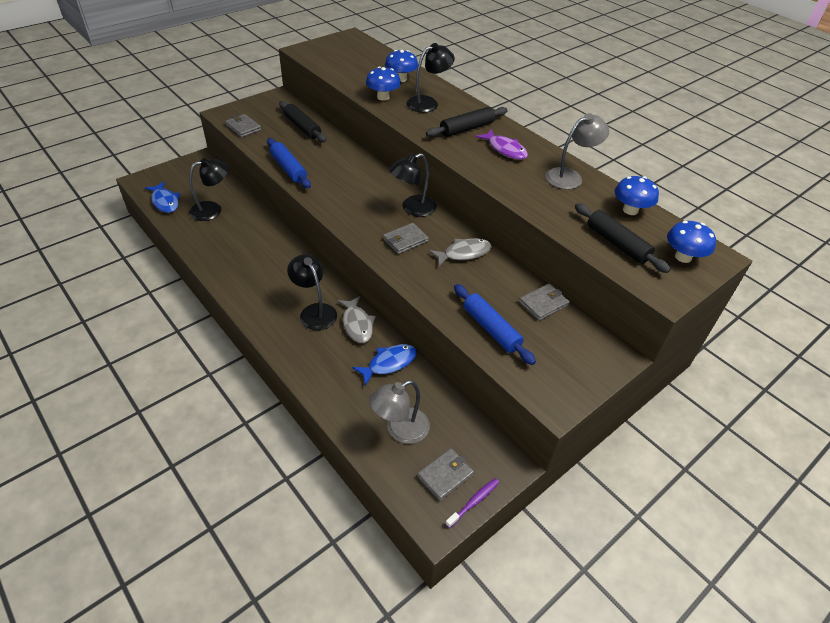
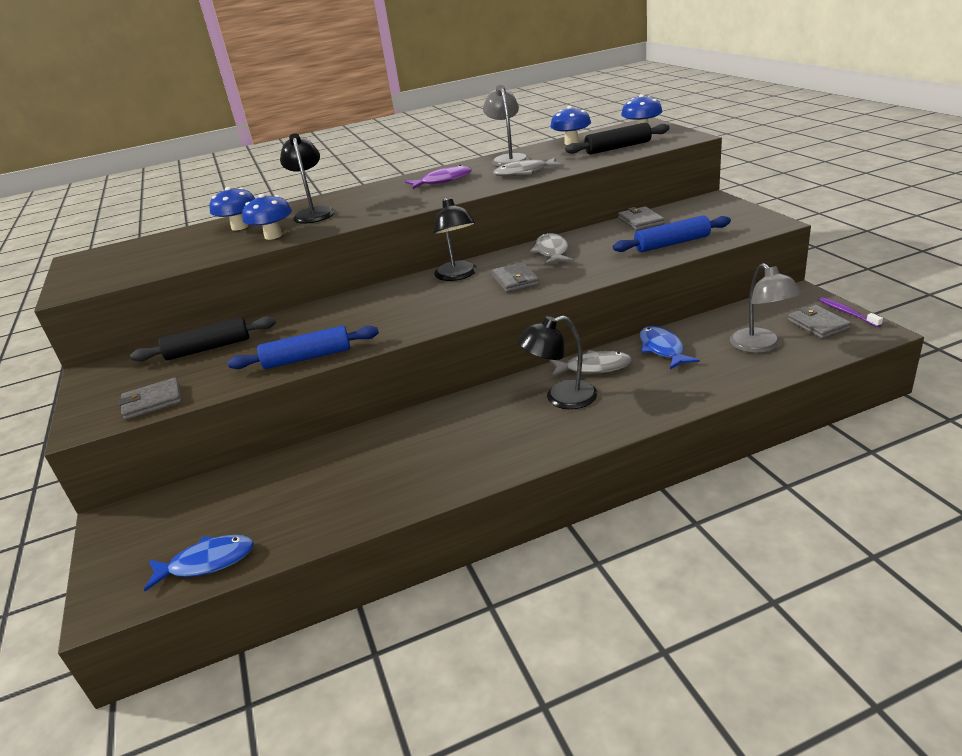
camera: 65 degrees left, 15 degrees down
black lamp [189,158,228,221] -> none
black rolling pin [426,107,508,137] -> none
none -> grey fish [493,158,563,177]

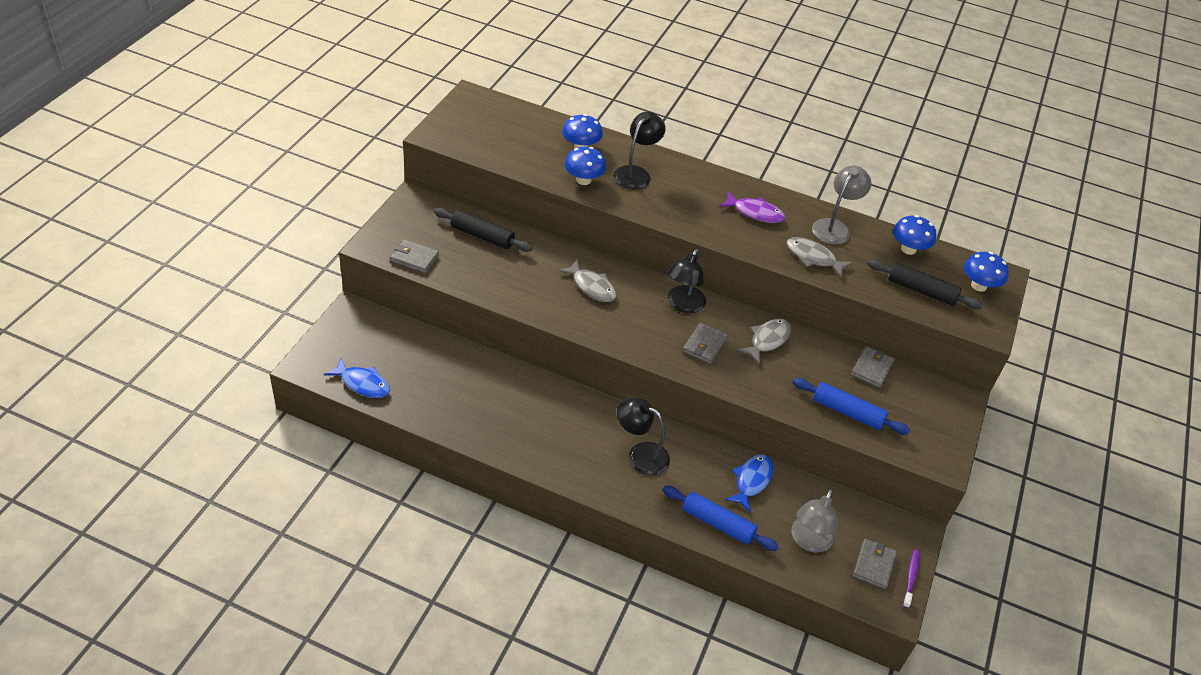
camera: 35 degrees right, 15 degrees up
blue rolling pin [228,325,379,369] -> blue rolling pin moved to [663,486,779,551]
grey fish [549,350,632,377] -> grey fish moved to [559,260,616,302]

